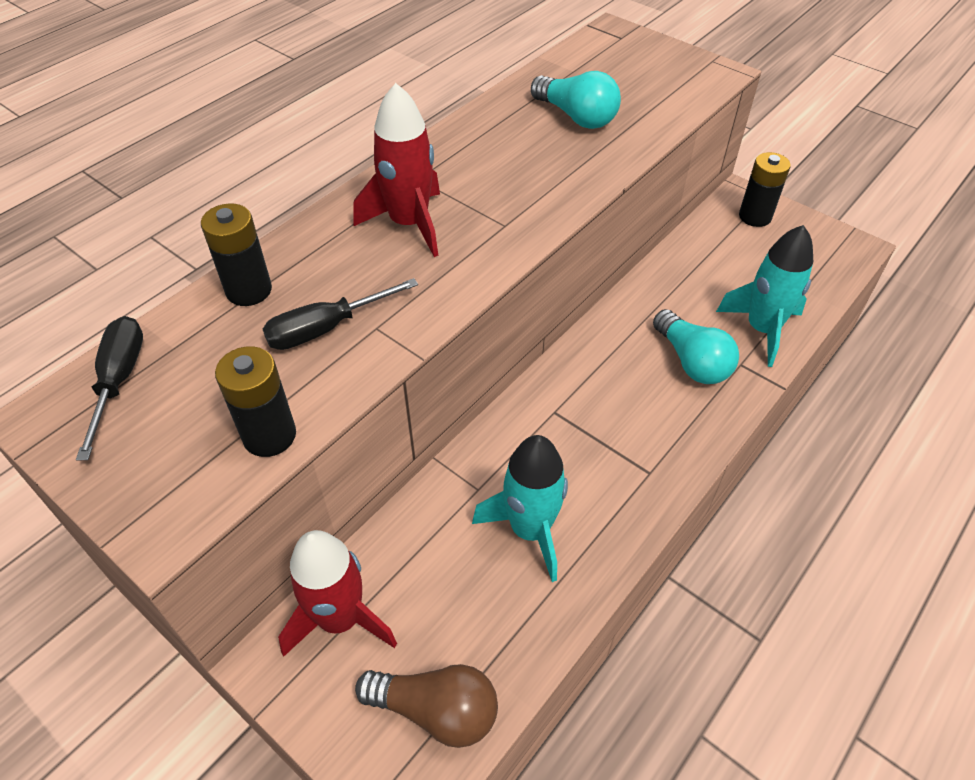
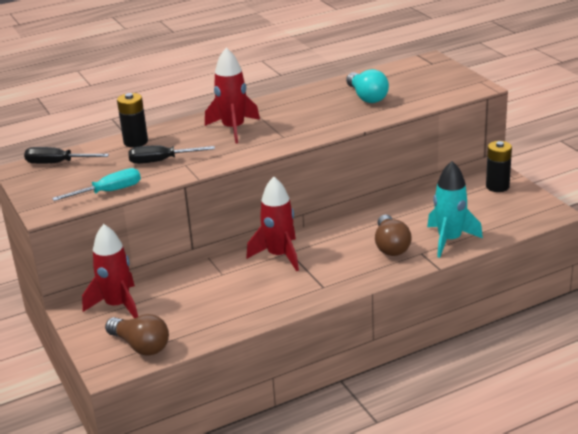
camera: 25 degrees right, 20 degrees down
black screwdriver [76,316,143,461] -> black screwdriver turned 105 degrees counterclockwise [24,147,109,164]
black battery [215,346,296,457] -> turquoise screwdriver [52,168,141,201]
turquoise rocket [472,435,568,582] -> none
turquoise light bulb [653,309,739,384] -> brown light bulb [375,215,412,256]
none -> red rocket [246,177,299,271]

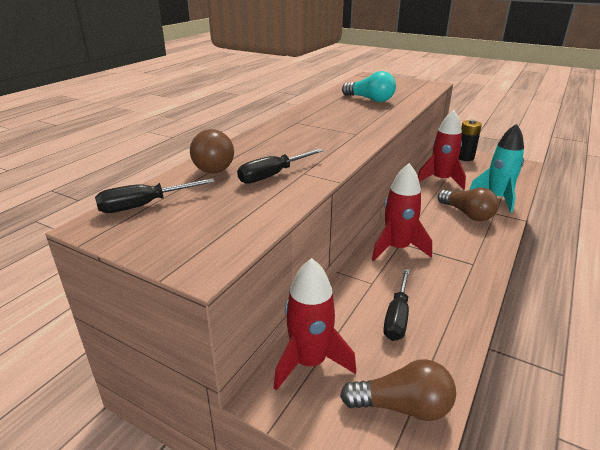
camera: 35 degrees left, 0 degrees up
turquoise screwdriver [52,168,141,201] -> none
black battery [117,93,148,148] -> brown light bulb [190,129,234,173]
red rocket [205,48,260,144] -> red rocket moved to [418,110,466,190]
none -> black screwdriver [383,269,410,341]

